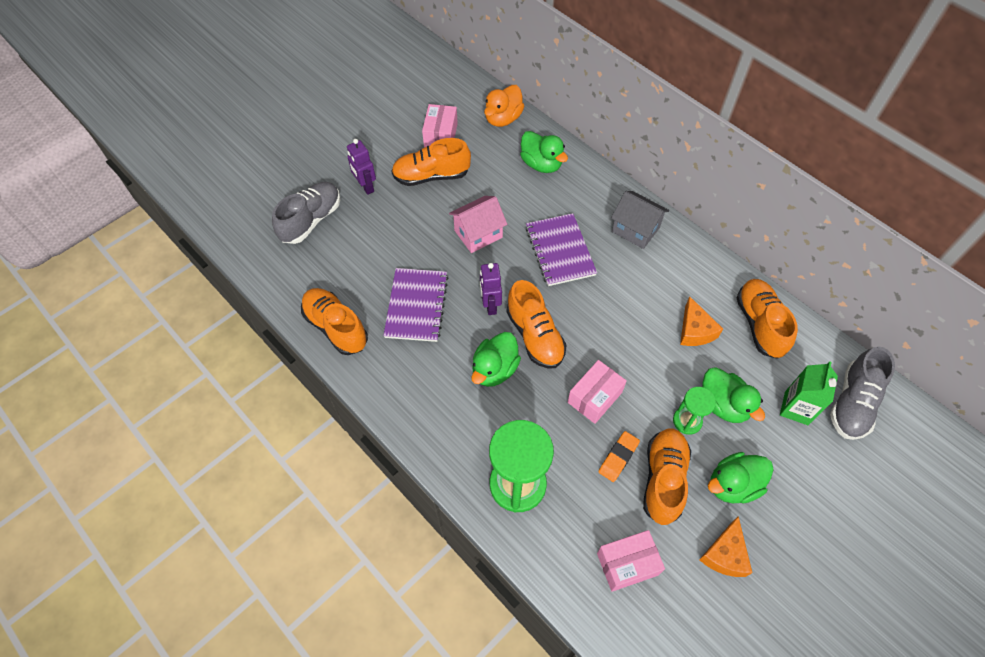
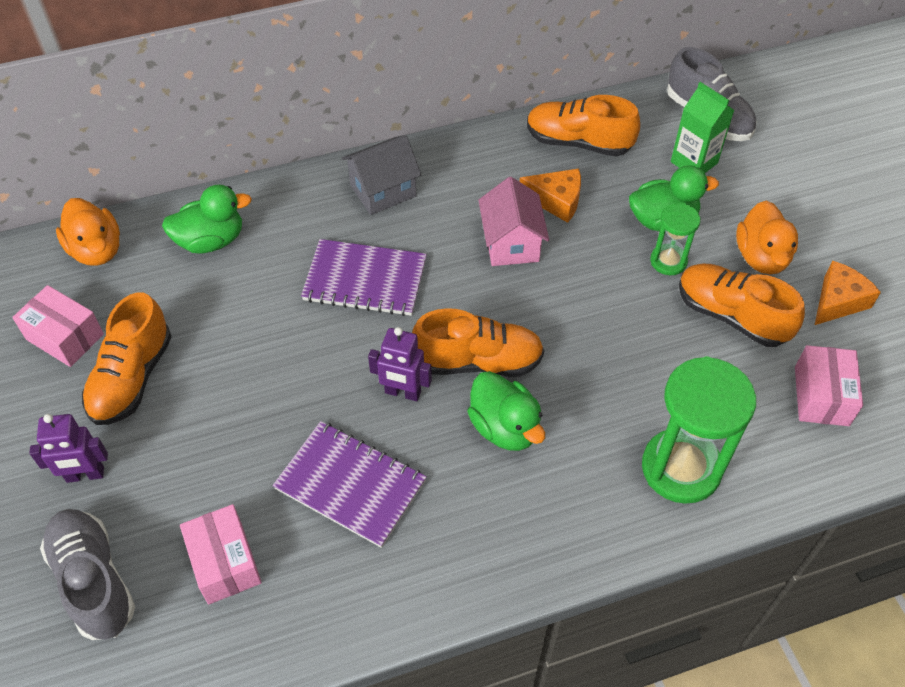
camera: 65 degrees left, 5 degrees down
orange shoe [301,288,368,355] -> none
pink house [449,196,507,253] -> pink house moved to [478,177,549,266]
pink box [568,360,627,424] -> pink box moved to [180,504,262,604]
orange eraser [599,431,640,482] -> none
orange cheese [699,516,753,577] -> orange cheese turned 90 degrees counterclockwise [815,260,881,325]
green duck [708,452,774,503] -> orange duck [736,201,798,275]

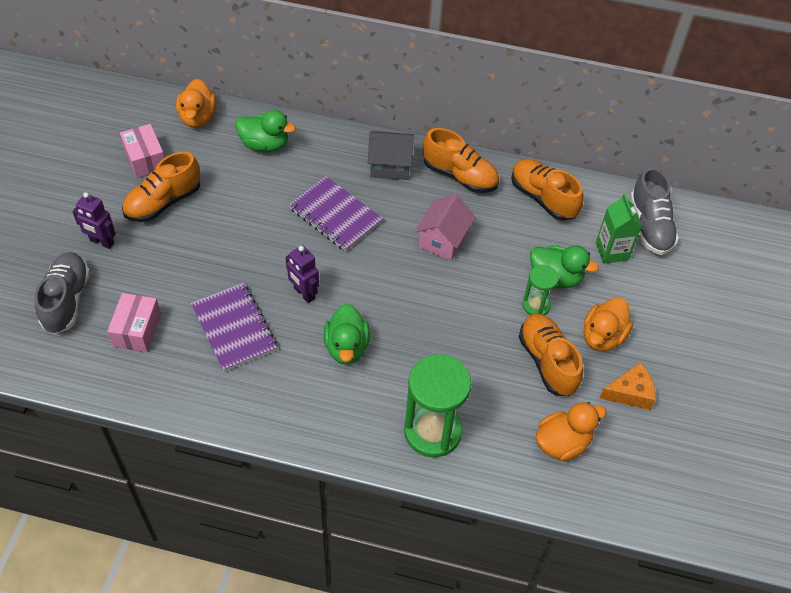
camera: 30 degrees right, 0 degrees up
orange shoe [412,308,544,377] -> orange shoe moved to [423,128,499,193]
orange cheese [520,168,581,223] -> none
pink box [795,345,863,426] -> orange duck [536,402,607,461]

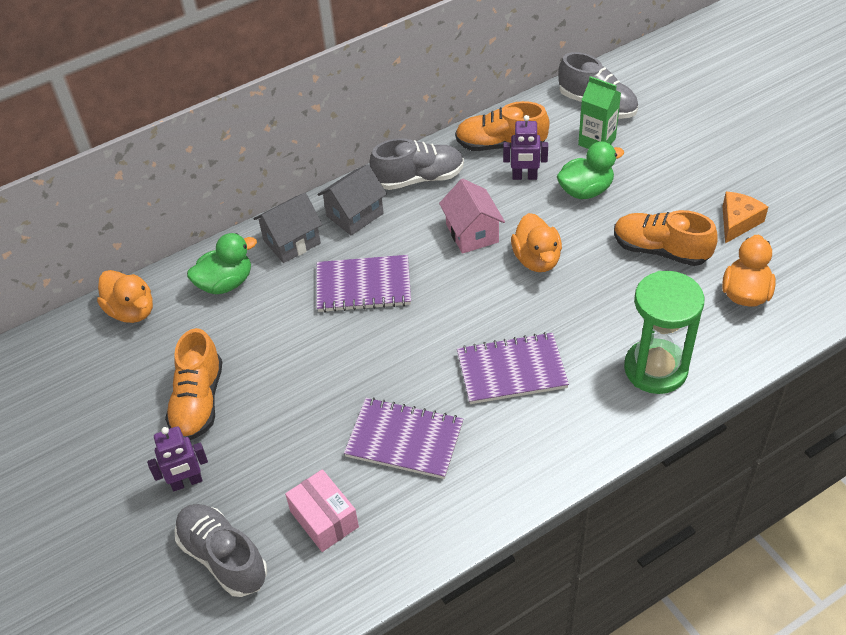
camera: 40 degrees left, 5 degrees down
pink box [120,124,165,178] -> none
purple robot [286,245,319,303] -> purple robot moved to [503,115,548,180]
green duck [324,304,370,365] -> purple notebook [457,332,569,404]
orange shoe [423,128,499,193] -> grey shoe [369,138,464,190]
green hourglass [522,265,559,315] -> none
orange duck [584,297,633,351] -> orange duck moved to [511,213,562,272]
none -> grey house [254,193,322,263]

